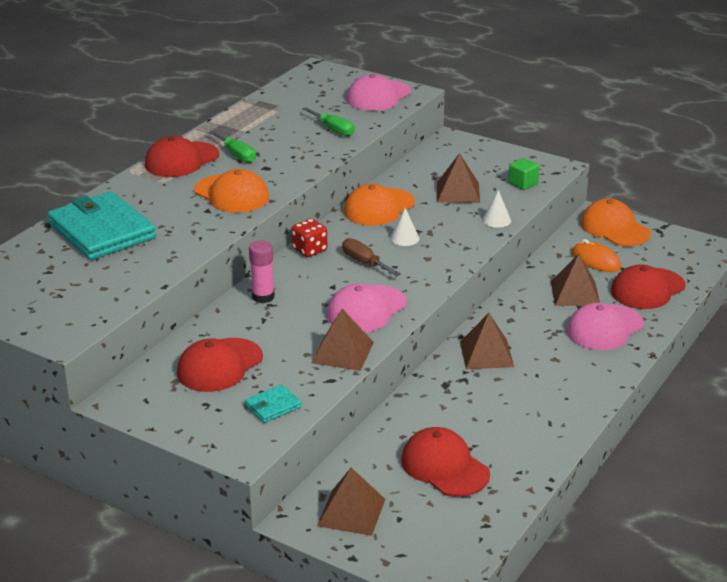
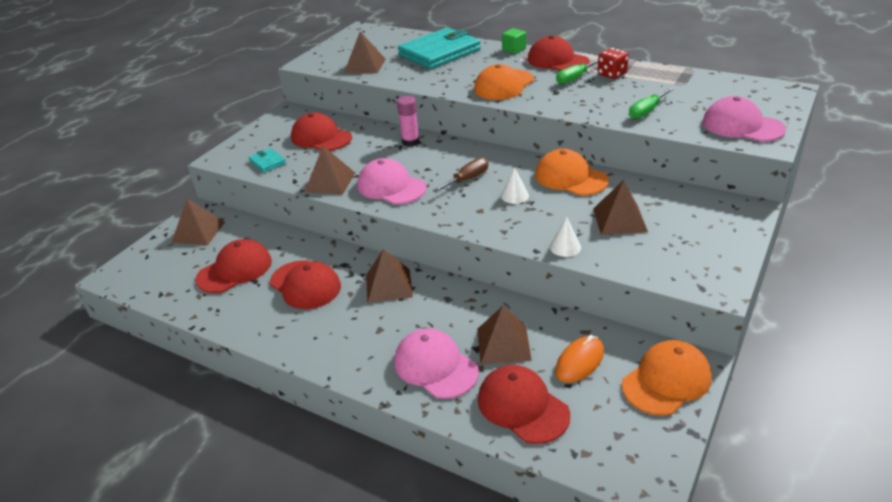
camera: 90 degrees right, 5 degrees up
red dice [291,219,327,257] -> red dice moved to [598,48,629,79]
green cube [508,158,539,190] -> green cube moved to [502,28,526,54]
none -> red cap [270,260,341,309]
none -> brown pyramid [344,32,386,73]

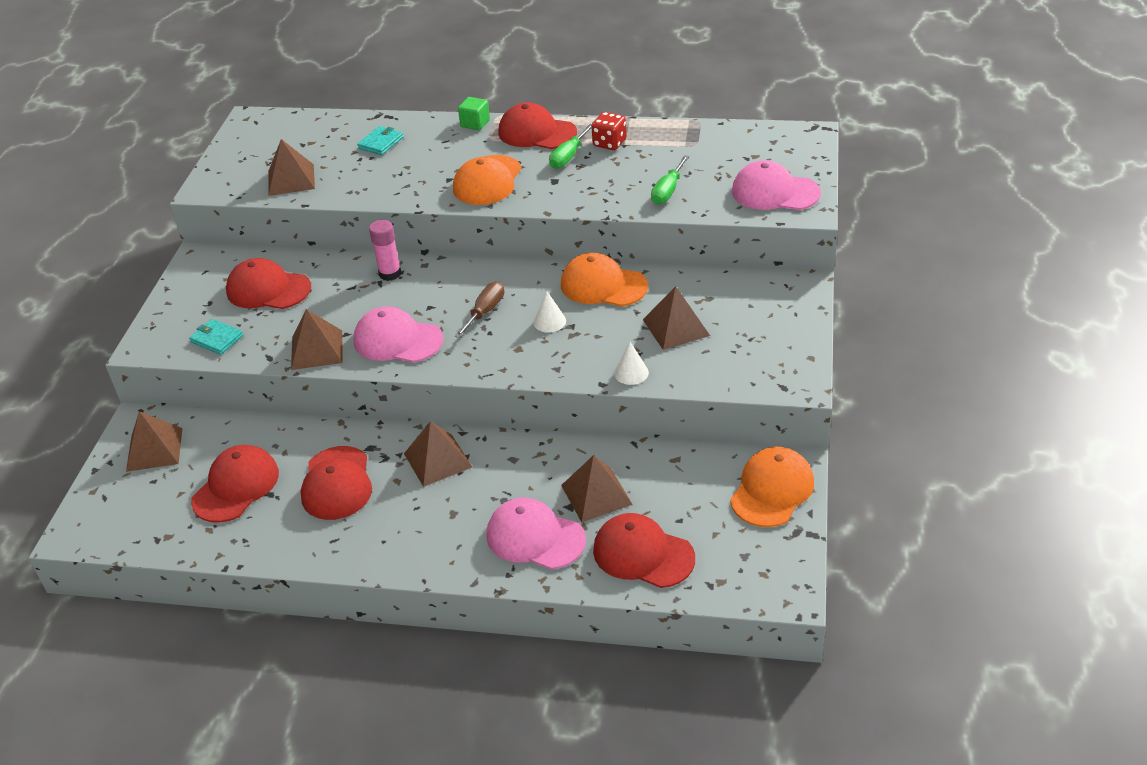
camera: 20 degrees left, 5 degrees up
red cap [270,260,341,309] -> red cap turned 60 degrees clockwise [301,446,372,520]
turquoise wallet [398,28,481,69] -> turquoise wallet [357,126,404,155], size x0.44
orange mouse [555,335,604,383] -> none

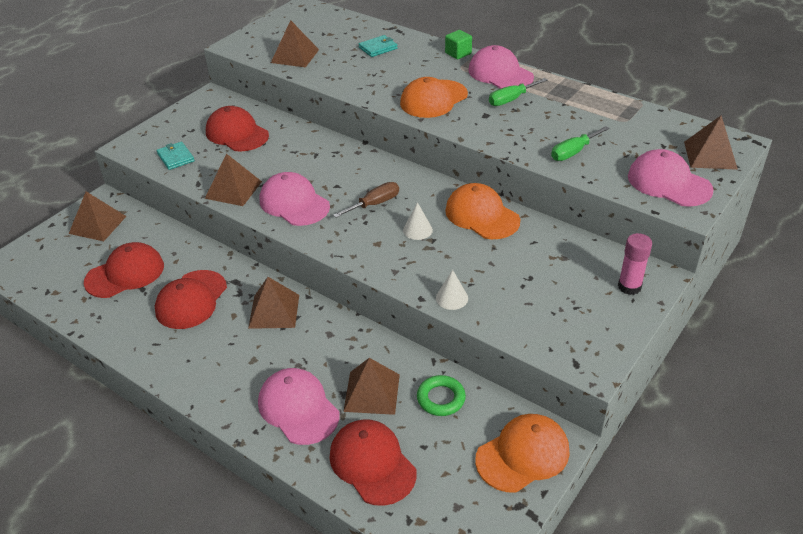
camera: 25 degrees right, 0 degrees up
pink glue stick [369,220,401,281] -> pink glue stick moved to [618,233,652,295]
red cap [498,102,577,149] -> pink cap [468,45,534,89]
red dice [592,112,627,150] -> none
brown pyramid [643,286,710,350] -> brown pyramid moved to [684,115,738,170]
none -> green ring [417,375,466,416]

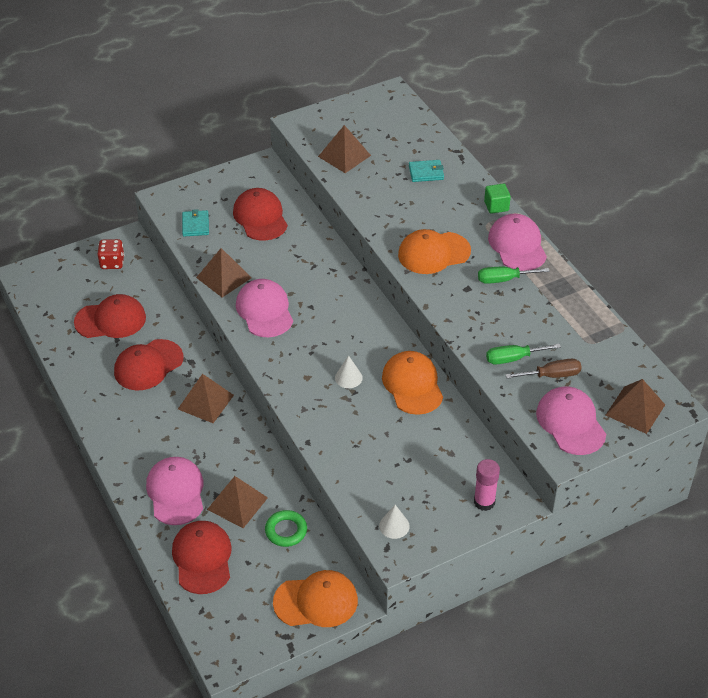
camera: 25 degrees right, 5 degrees up
brown pyramid [69,192,126,241] -> red dice [98,239,124,269]
brown screwdriver [333,182,399,218] -> brown screwdriver moved to [505,359,582,379]
white cone [436,270,468,310] -> white cone moved to [379,505,410,539]

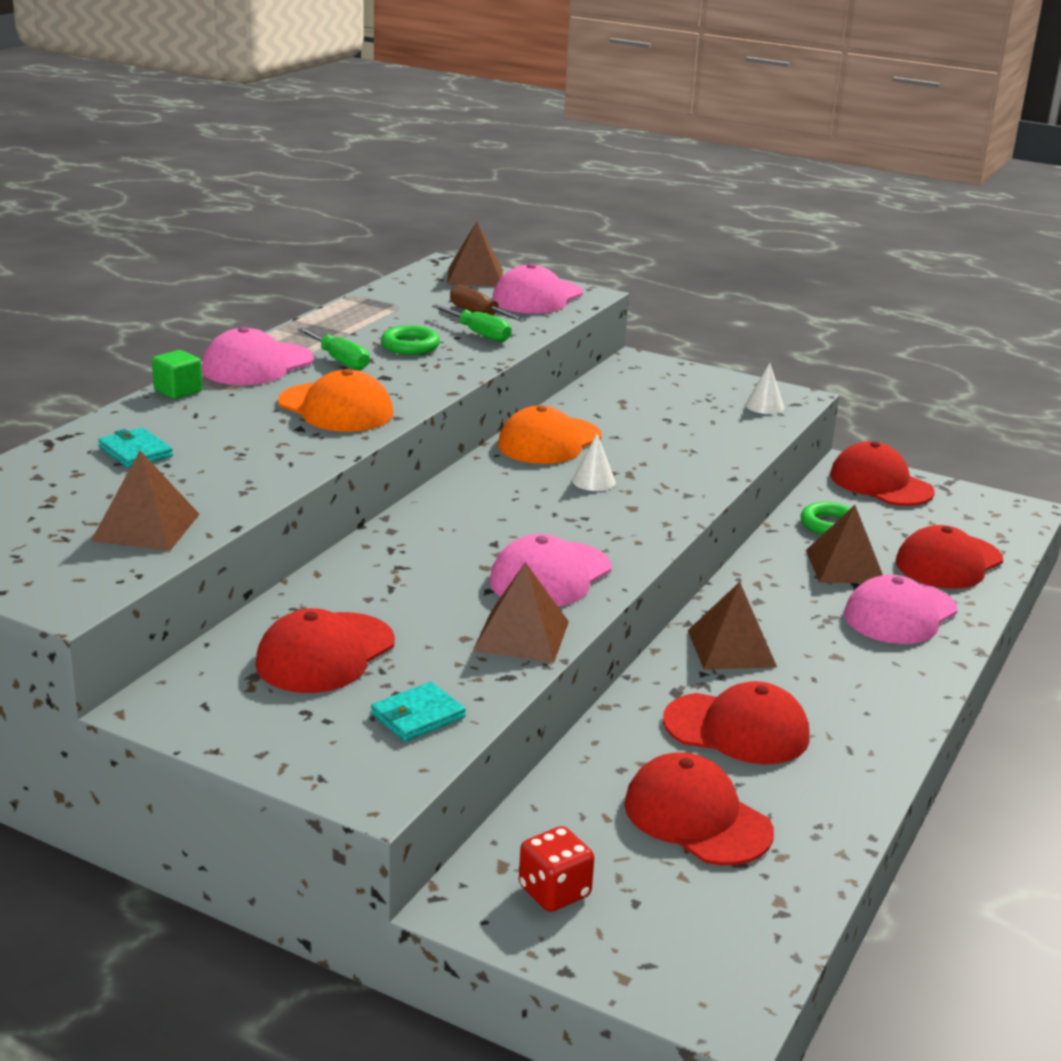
camera: 125 degrees left, 20 degrees down
orange cap [273,570,358,627] -> red cap [830,441,935,506]
pink glue stick [474,459,500,511] -> none
none -> green ring [381,325,440,355]

